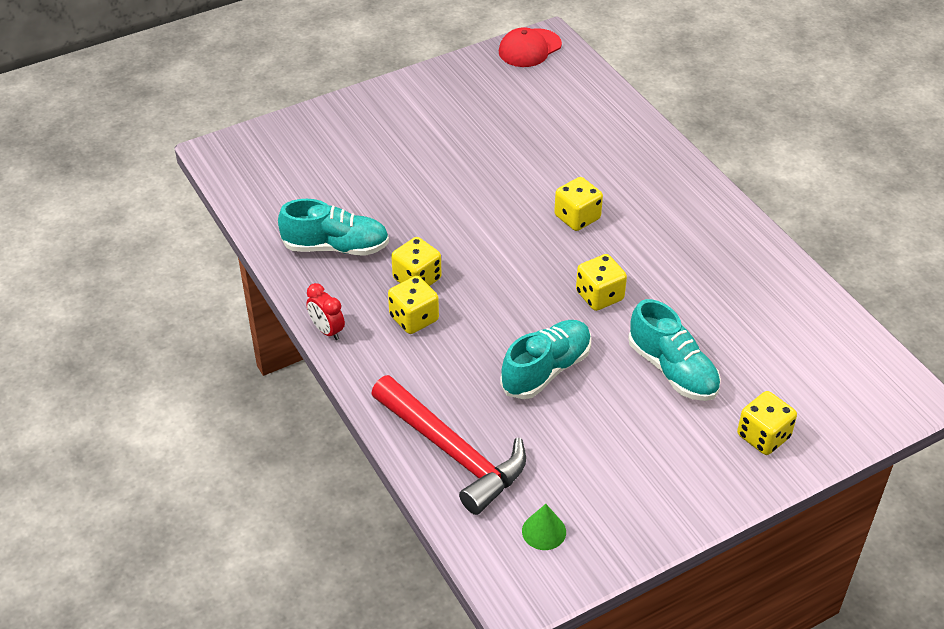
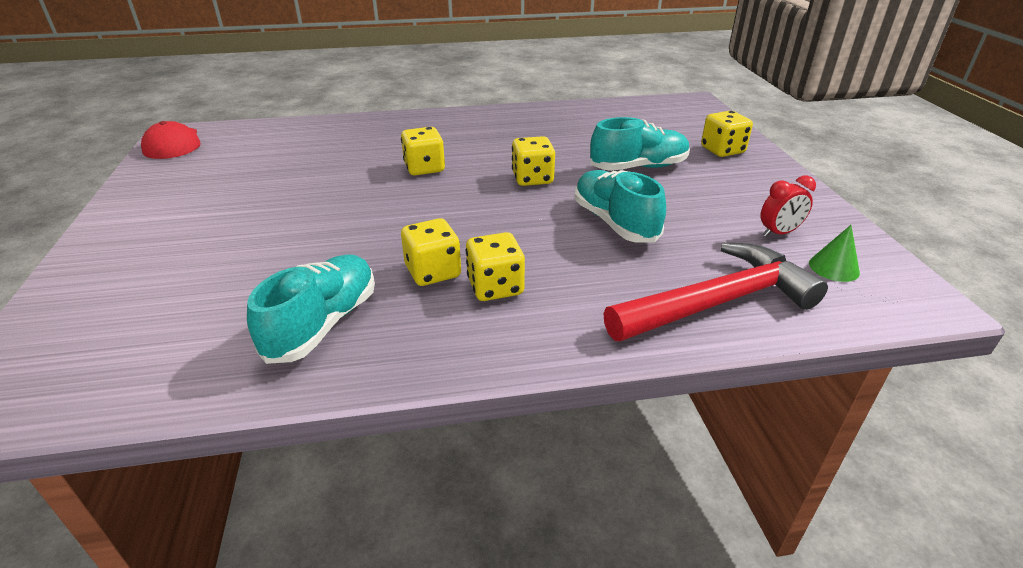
camera: 70 degrees left, 10 degrees down
red clock [306,283,345,340] -> red clock moved to [761,176,816,237]

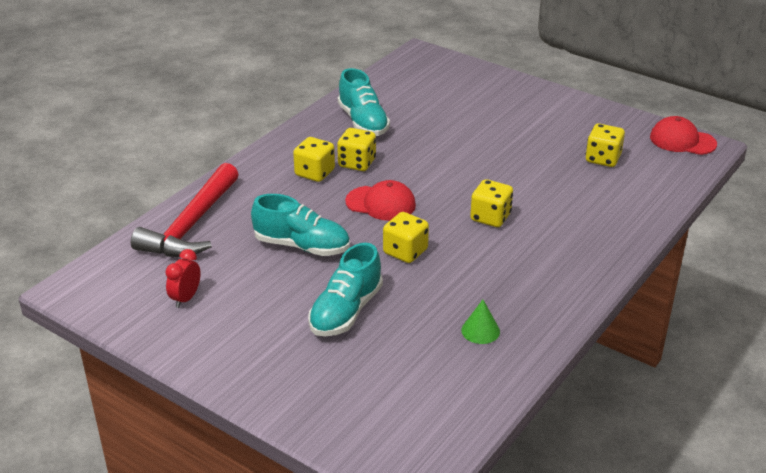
camera: 135 degrees right, 0 degrees up
yellow dice [701,111,753,157] -> yellow dice moved to [586,123,625,167]
green cone [809,225,860,282] -> green cone moved to [461,300,500,344]
none -> red cap [345,180,416,221]

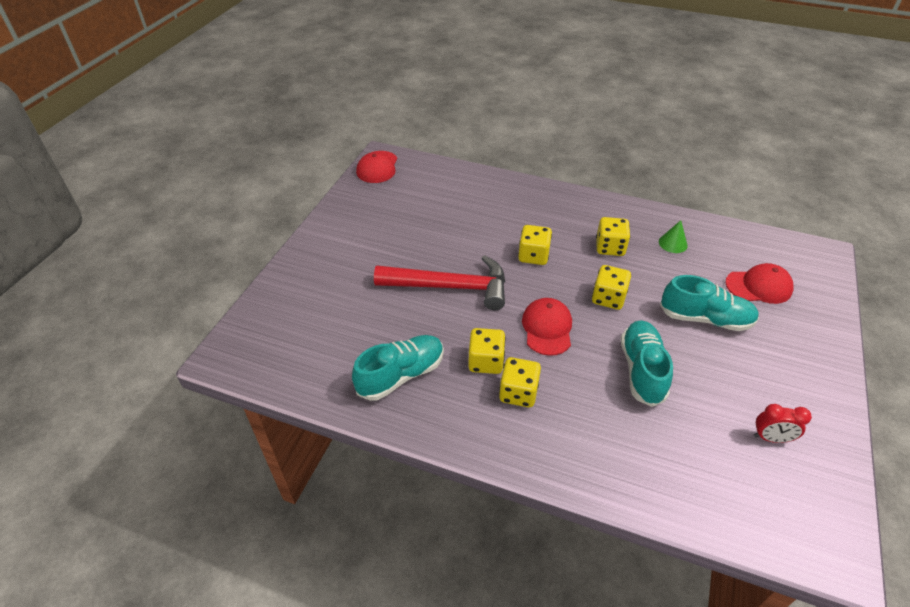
camera: 105 degrees left, 10 degrees up
red hammer [131,163,239,257] -> red hammer moved to [374,255,505,310]
yellow dice [586,123,625,167] -> yellow dice moved to [596,217,630,256]
none -> red cap [726,263,794,304]

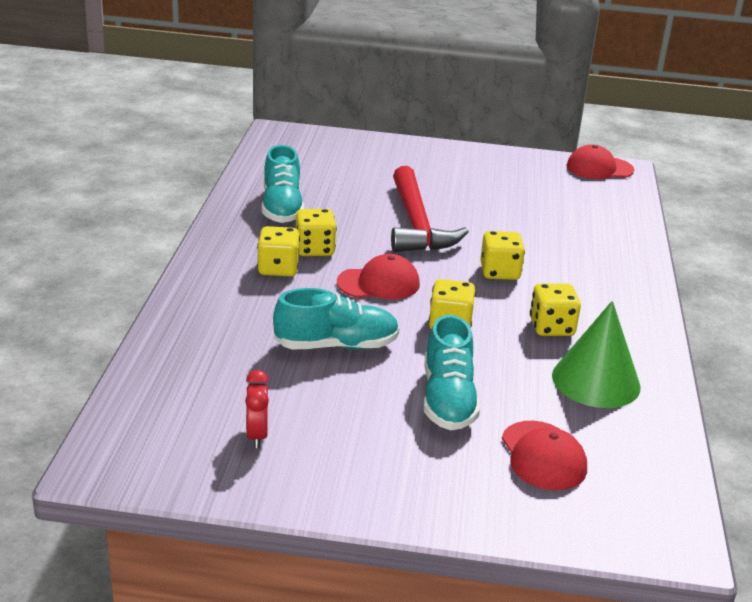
camera: 75 degrees right, 15 degrees down
turquoise shoe [352,335,444,401] -> turquoise shoe turned 45 degrees clockwise [262,145,304,223]
green cone [659,220,688,253] -> green cone [552,301,641,408], size x2.02

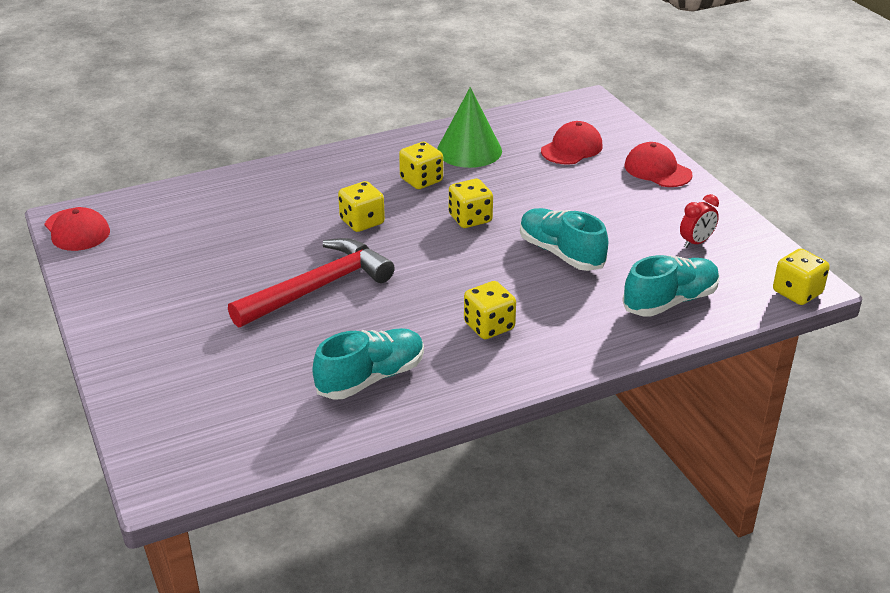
camera: 120 degrees left, 5 degrees up
yellow dice [296,209,337,256] -> yellow dice moved to [773,249,830,305]
red cap [337,254,420,299] -> red cap moved to [624,142,692,187]
turquoise shoe [424,315,480,430] -> turquoise shoe moved to [622,255,720,317]

